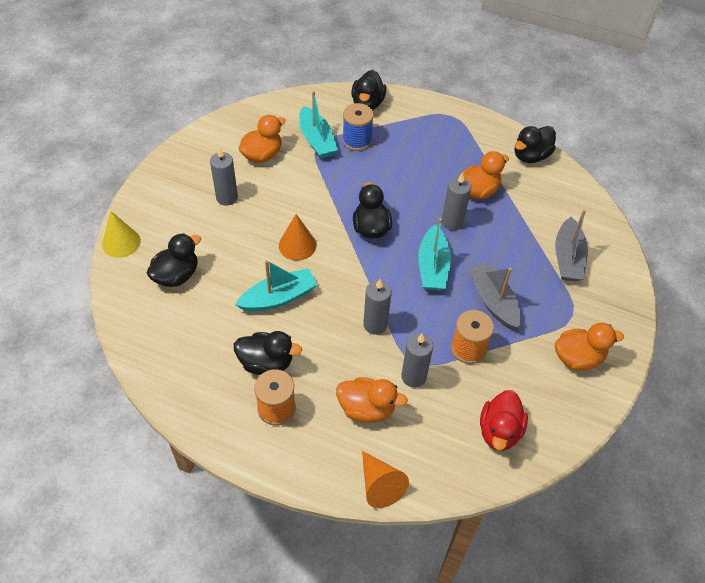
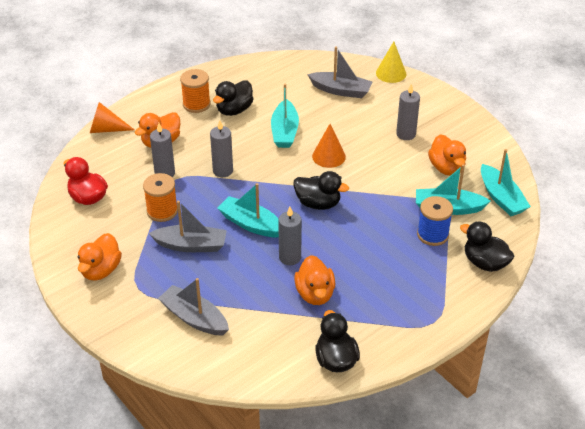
camera: 120 degrees right, 10 degrees down
black duck [147,233,201,287] -> grey boat [307,46,372,98]
none -> turquoise boat [481,149,531,216]

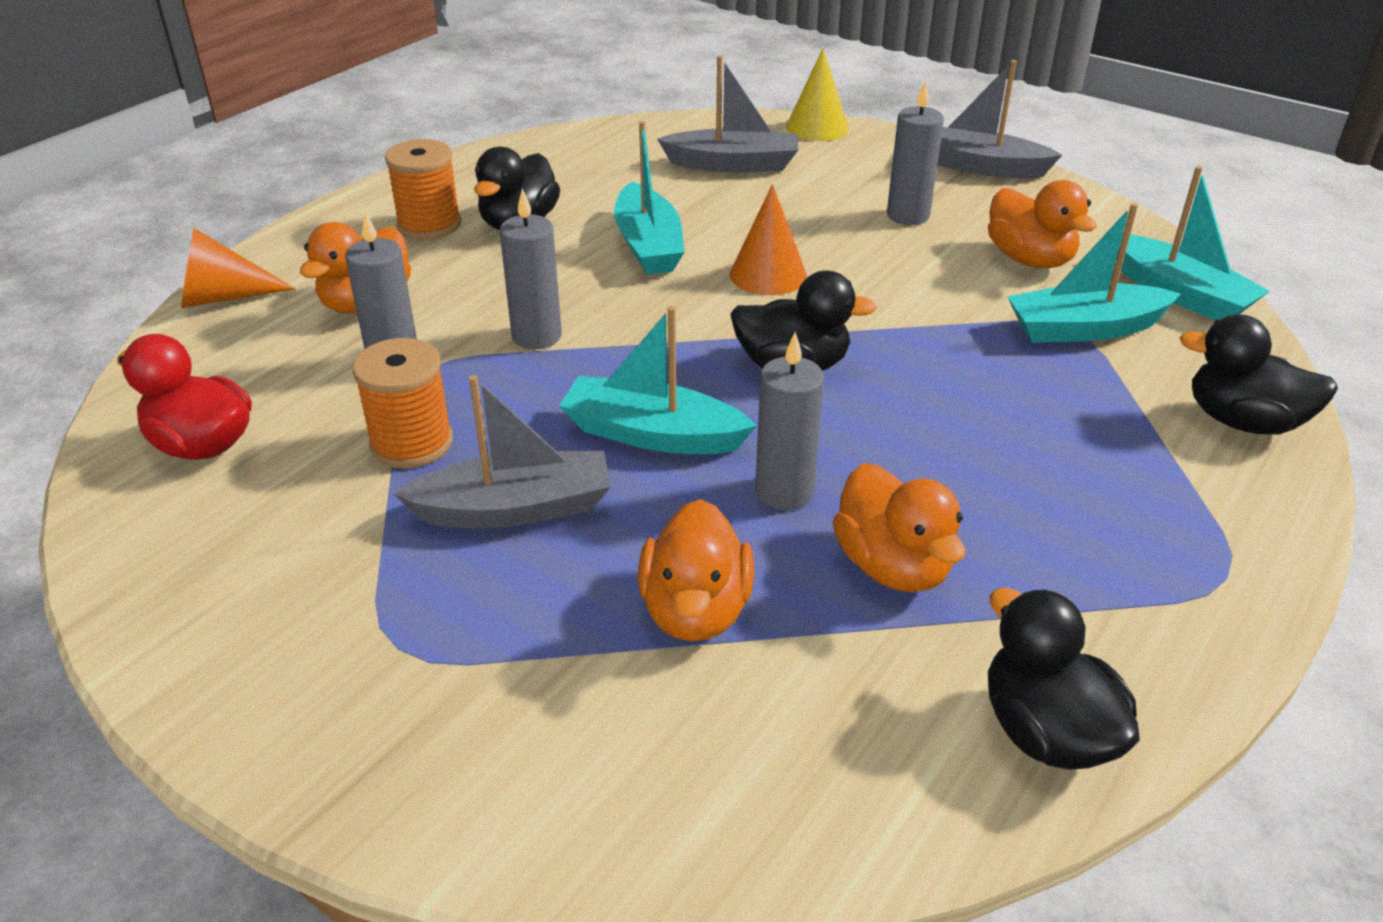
camera: 15 degrees left, 5 degrees down
orange duck [77,233,122,281] -> orange duck moved to [638,499,755,641]
grey boat [158,278,229,335] -> grey boat moved to [937,60,1062,178]
blue spool [417,196,453,246] -> none

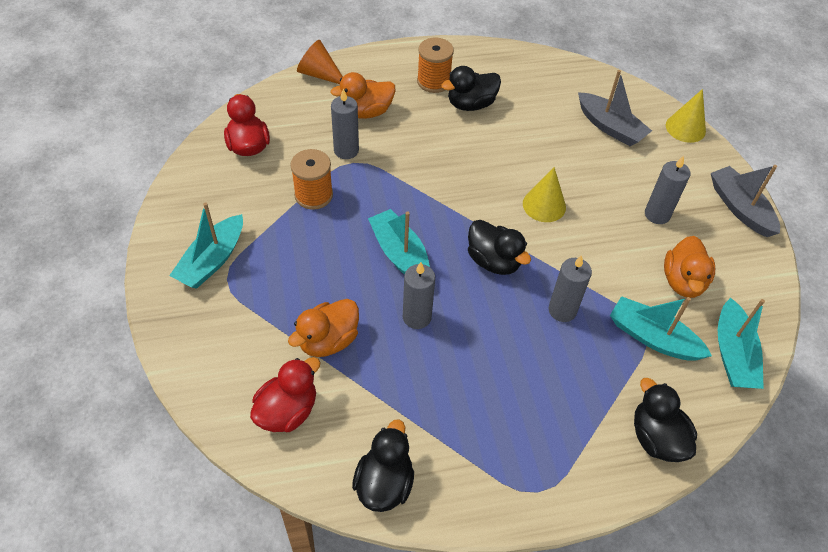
camera: 40 degrees right, 15 degrees up
grey boat [393,375,611,528] -> none
grey candle [500,188,562,349] -> grey candle moved to [549,255,592,322]
turquoise boat [614,121,685,275] -> turquoise boat moved to [169,203,243,289]
orange cone [730,184,807,295] -> yellow cone [523,167,566,222]
orange duck [833,463,965,592] -> none
none -> red duck [250,357,321,432]

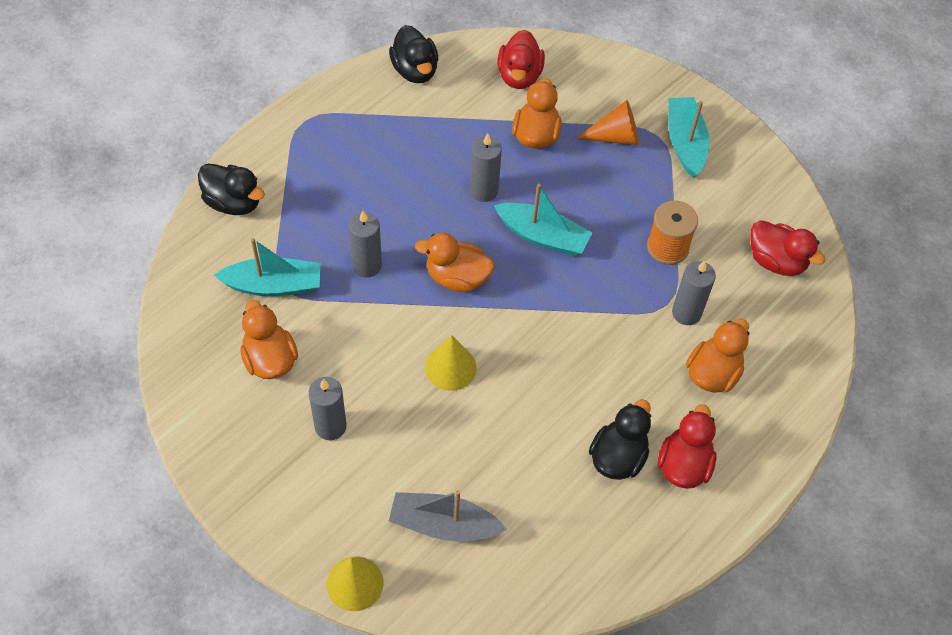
camera: 145 degrees right, 5 degrees up
orange cone [297,40,343,84] -> orange cone moved to [575,100,639,145]
orange spool [417,37,454,93] -> red duck [658,404,716,489]
black duck [468,220,531,275] -> orange duck [414,233,495,292]
grey boat [711,165,780,237] -> none
turquoise boat [718,298,765,389] -> none

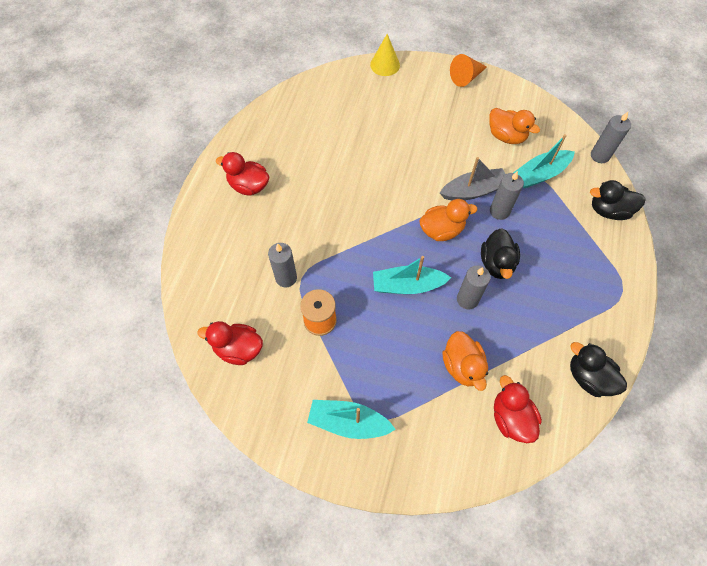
camera: 155 degrees right, 5 degrees up
grey candle [309,377,347,440] -> grey candle moved to [591,112,631,163]
grey boat [389,490,507,541] -> grey boat moved to [440,157,506,200]
yellow cone [425,335,477,391] -> none
orange cone [575,100,639,145] -> orange cone moved to [450,54,487,87]
black duck [589,399,651,480] -> black duck moved to [481,228,520,279]
red duck [658,404,716,489] -> red duck turned 120 degrees clockwise [216,152,269,196]
turquoise boat [668,97,710,178] -> turquoise boat turned 135 degrees clockwise [307,400,396,439]
orange duck [686,319,749,393] -> none

